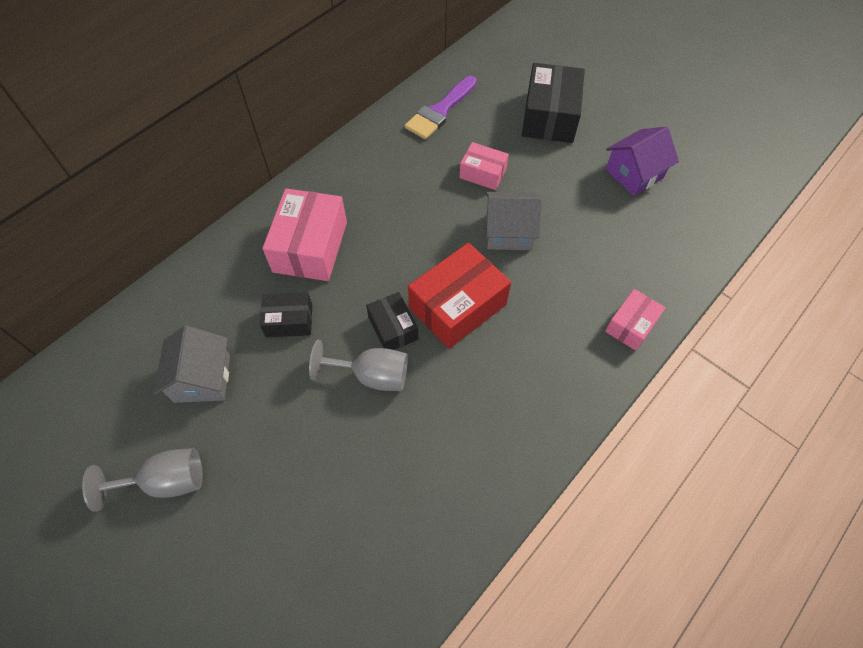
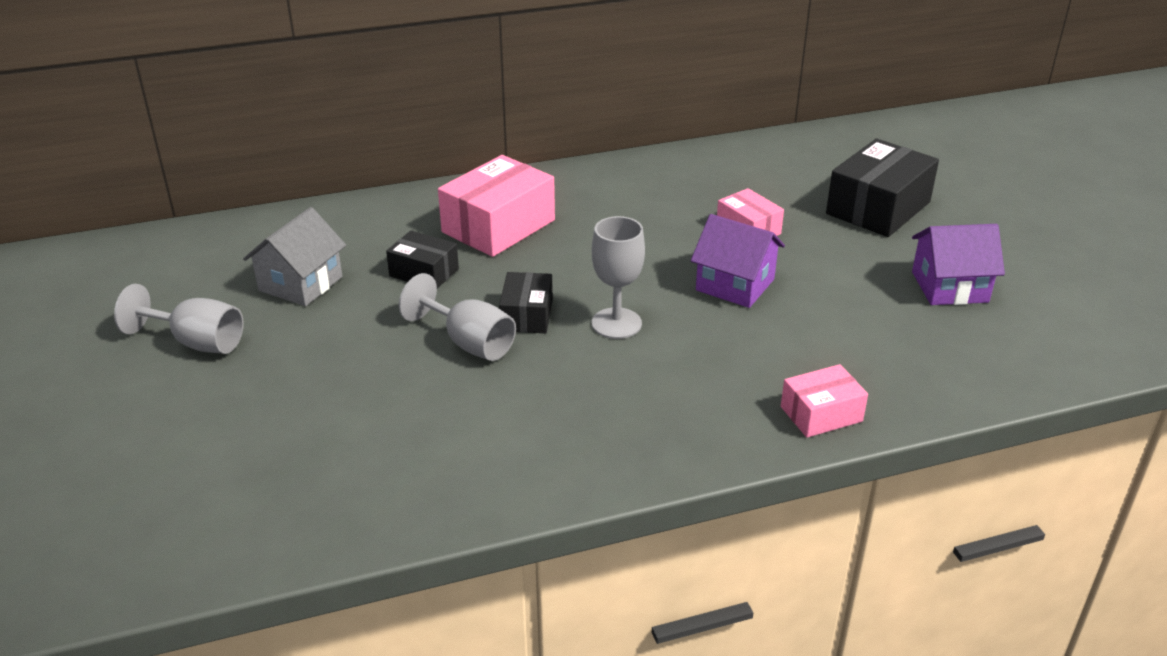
camera: 30 degrees right, 25 degrees down
purple brush [405,76,477,139] -> none
red box [408,243,511,349] -> grey goblet [592,216,645,339]
grey house [486,192,542,250] -> purple house [691,214,785,308]

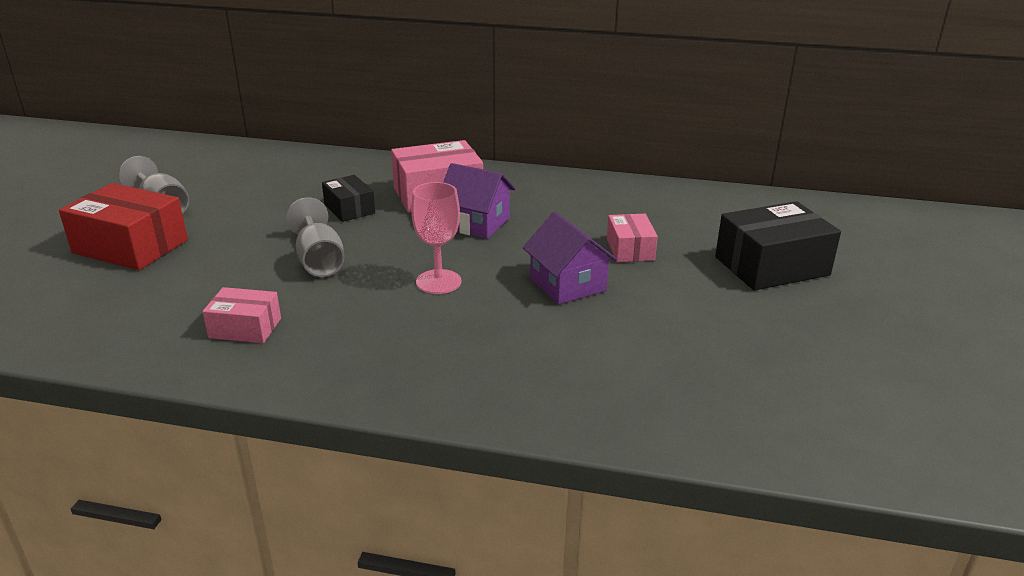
camera: 30 degrees right, 5 degrees down
grey house [243,207,346,306] -> none
black box [499,272,553,333] -> none
grey goblet [592,216,645,339] -> pink goblet [411,182,462,294]
pink box [781,364,868,438] -> pink box moved to [202,287,281,343]
purple house [912,224,1005,305] -> purple house moved to [443,163,516,239]
none -> red box [59,183,188,270]

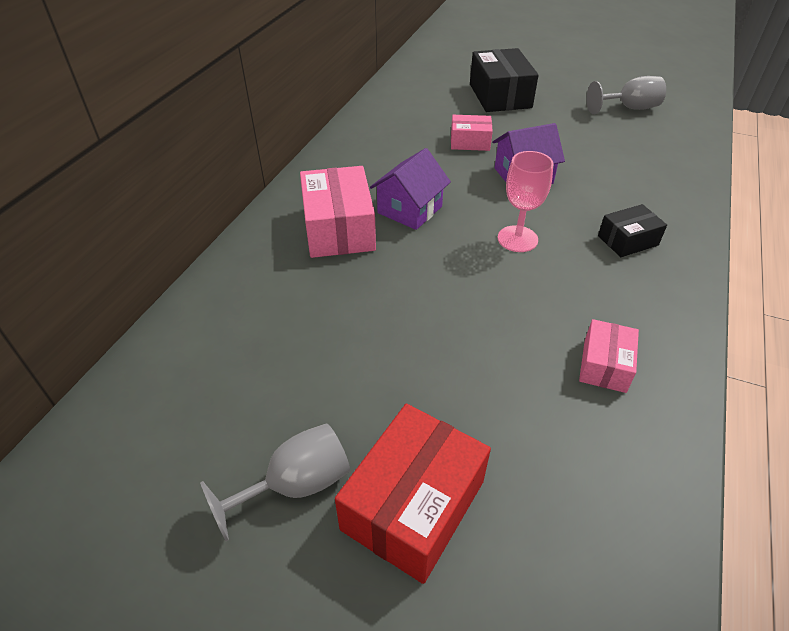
camera: 80 degrees left, 15 degrees up
grey goblet [286,197,345,277] -> grey goblet moved to [587,76,666,114]
black box [322,175,375,222] -> black box moved to [598,204,667,257]

